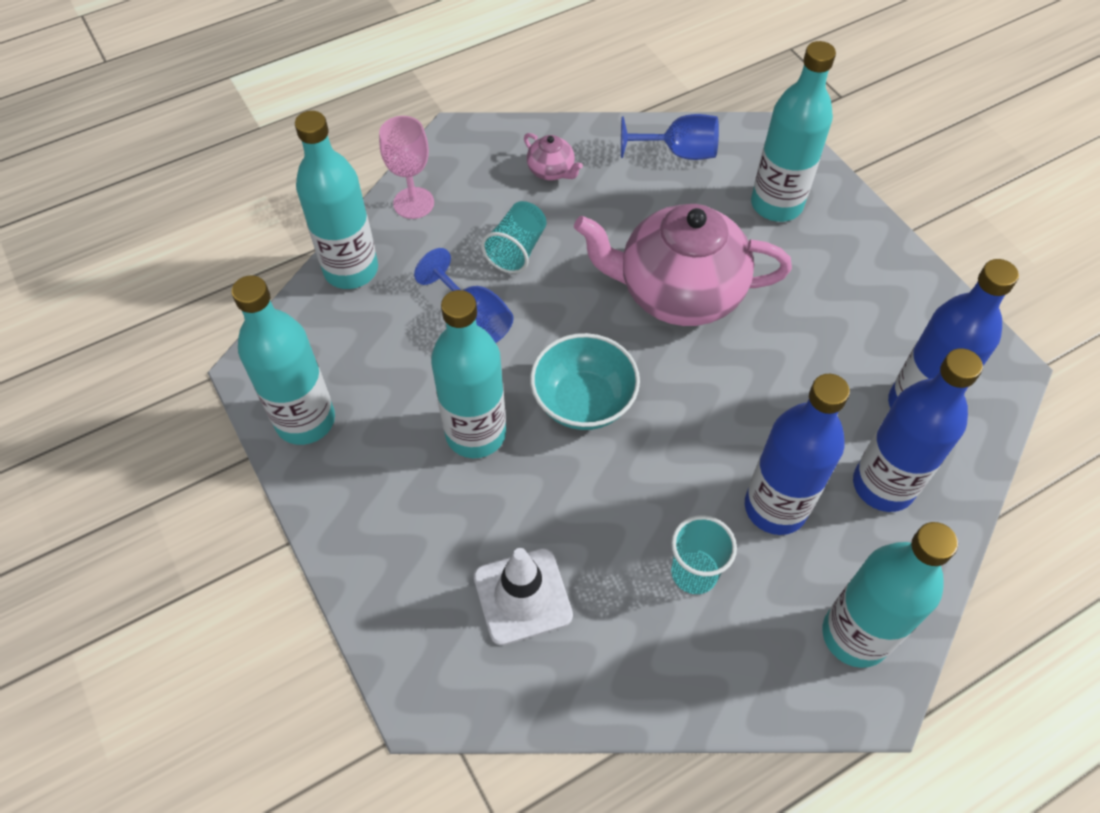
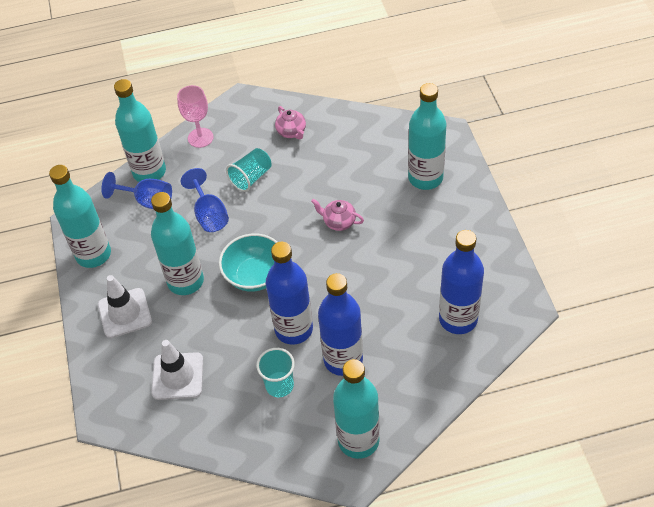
camera: 20 degrees right, 5 degrees down
pink teapot [574,204,792,326] -> pink teapot [311,199,364,231], size x0.41
blue goblet [621,114,719,160] -> blue goblet moved to [101,172,172,209]
blue bottle [853,348,983,512] -> blue bottle moved to [266,242,313,345]
none -> white traffic cone [98,275,152,338]

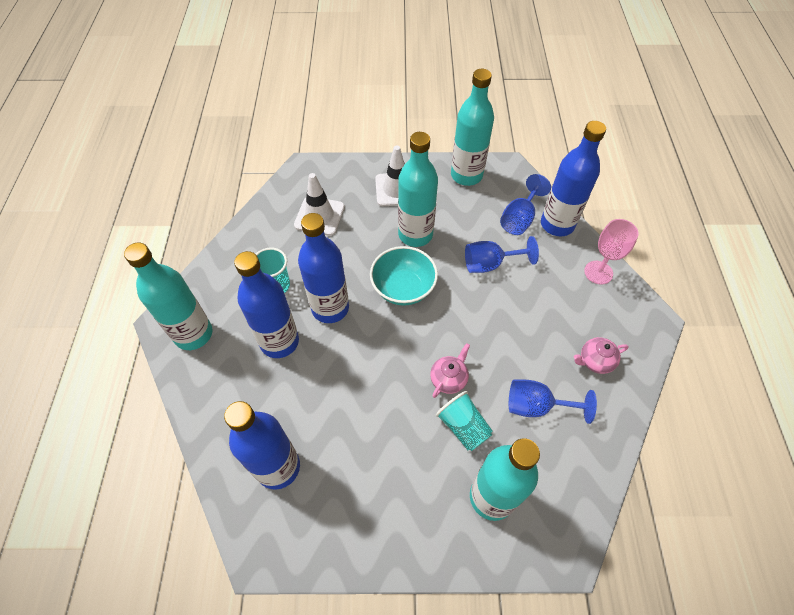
camera: 100 degrees right, 5 degrees up
turquoise bottle [114,79,166,182] -> blue bottle [541,121,606,236]
turquoise cup [226,148,271,192] -> turquoise cup moved to [436,391,493,451]
none -> blue goblet [509,380,597,424]

